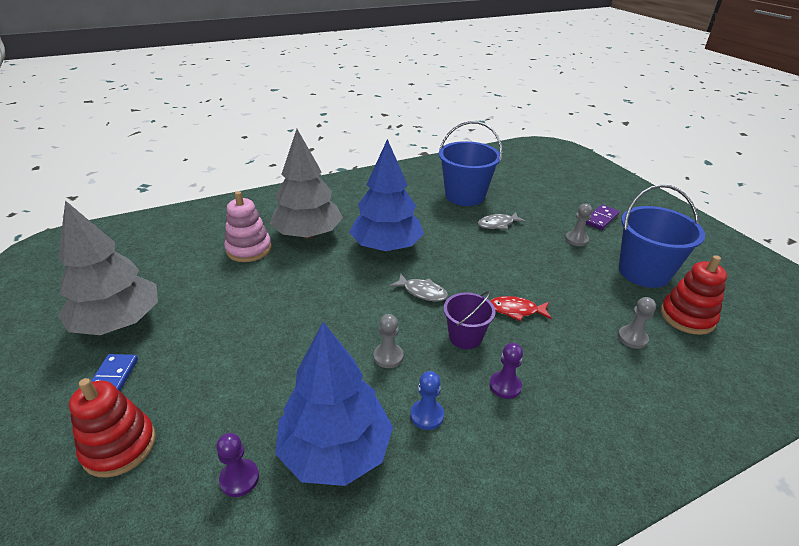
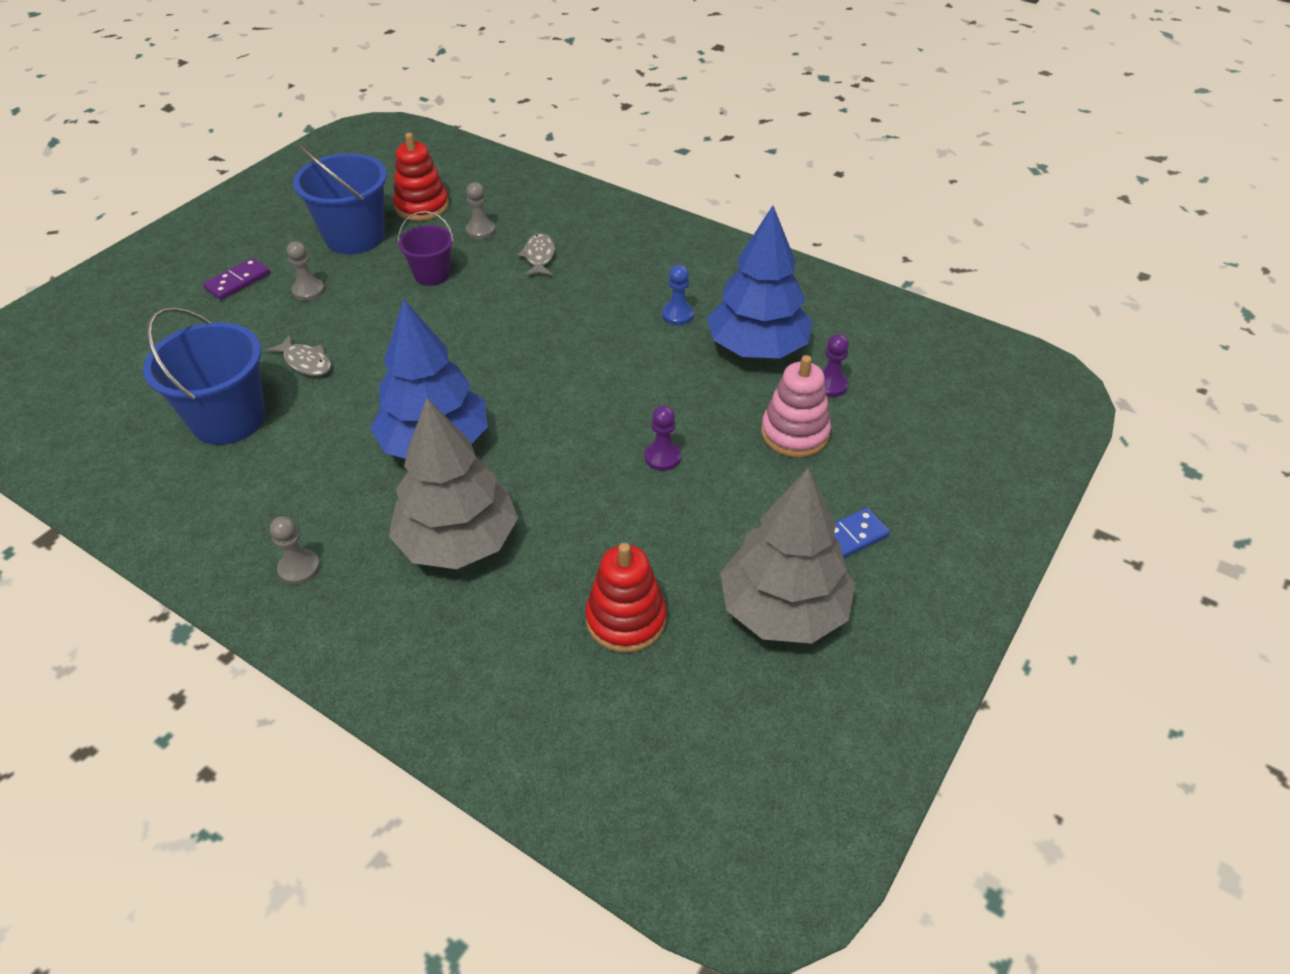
camera: 120 degrees left, 10 degrees up
red stacking toy [69,378,156,478] -> red stacking toy moved to [585,543,667,653]
pink stacking toy [224,191,272,262] -> pink stacking toy moved to [761,355,831,458]
grey pawn [374,314,404,368] -> grey pawn moved to [270,516,320,585]
grey fish [389,273,448,301] -> grey fish moved to [517,233,555,276]
purple bucket [444,291,496,349] -> purple bucket moved to [398,211,454,286]
red fish [490,296,552,321] -> none
purple pawn [490,343,523,399] -> purple pawn moved to [645,405,681,471]
purple domino [586,205,620,230] -> purple domino turned 60 degrees counterclockwise [203,258,270,300]

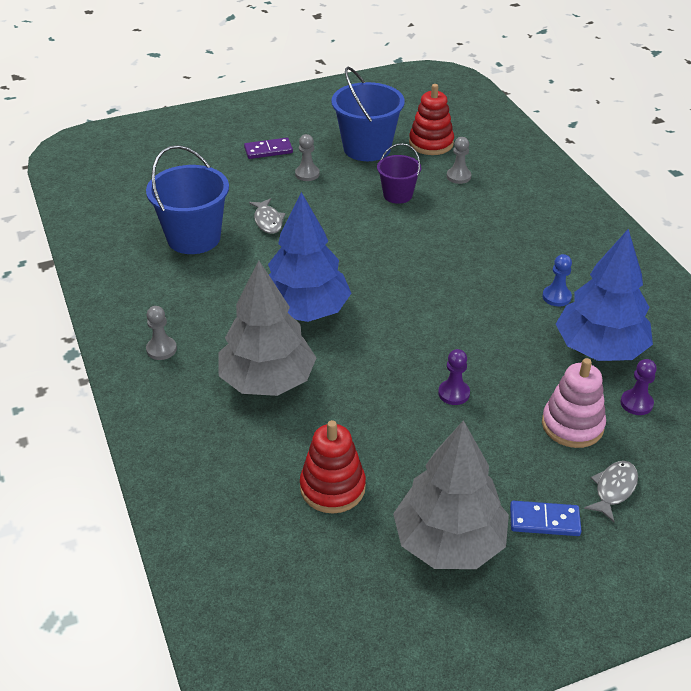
camera: 35 degrees right, 5 degrees down
grey fish [517,233,555,276] -> grey fish moved to [584,461,638,522]

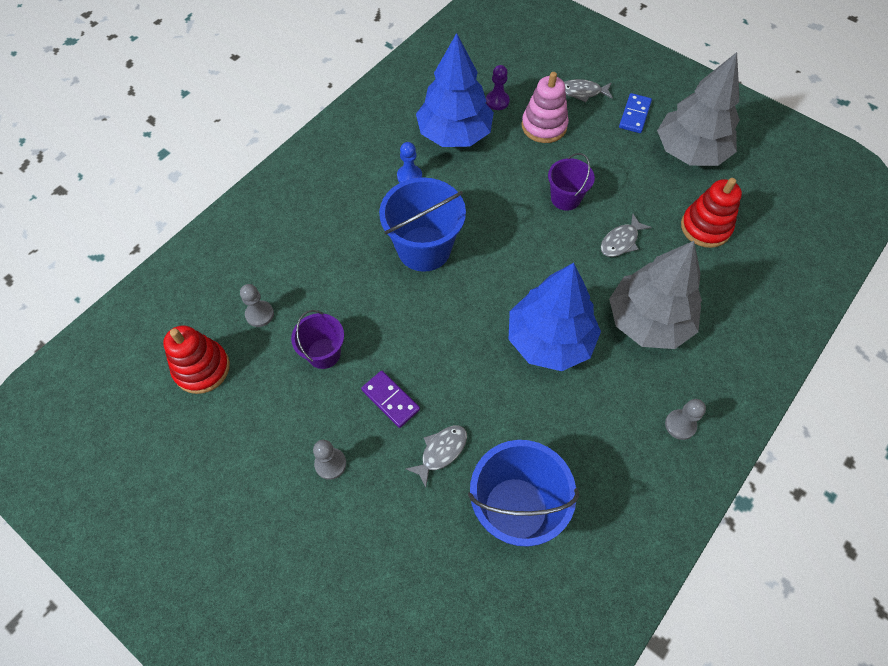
camera: 120 degrees left, 20 degrees up
purple domino [244,138,293,159] -> purple domino moved to [361,371,420,428]
blue bucket [331,67,405,161] -> blue bucket moved to [379,177,466,272]
purple pawn [438,349,470,405] -> purple bucket [548,153,595,210]
blue domino [510,501,581,536] -> blue domino turned 45 degrees clockwise [619,93,652,133]
none -> grey fish [601,214,651,257]

